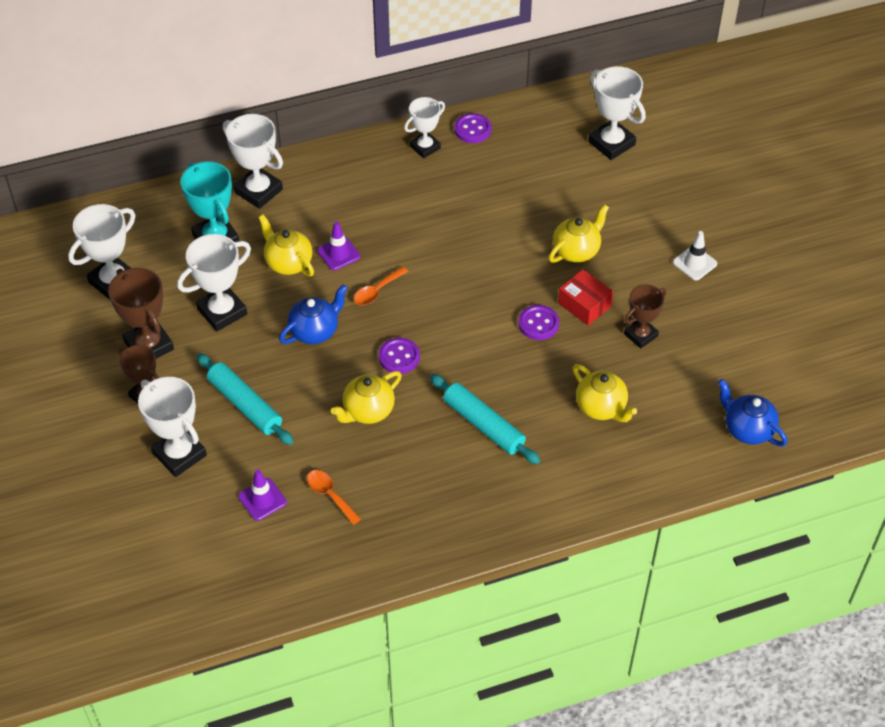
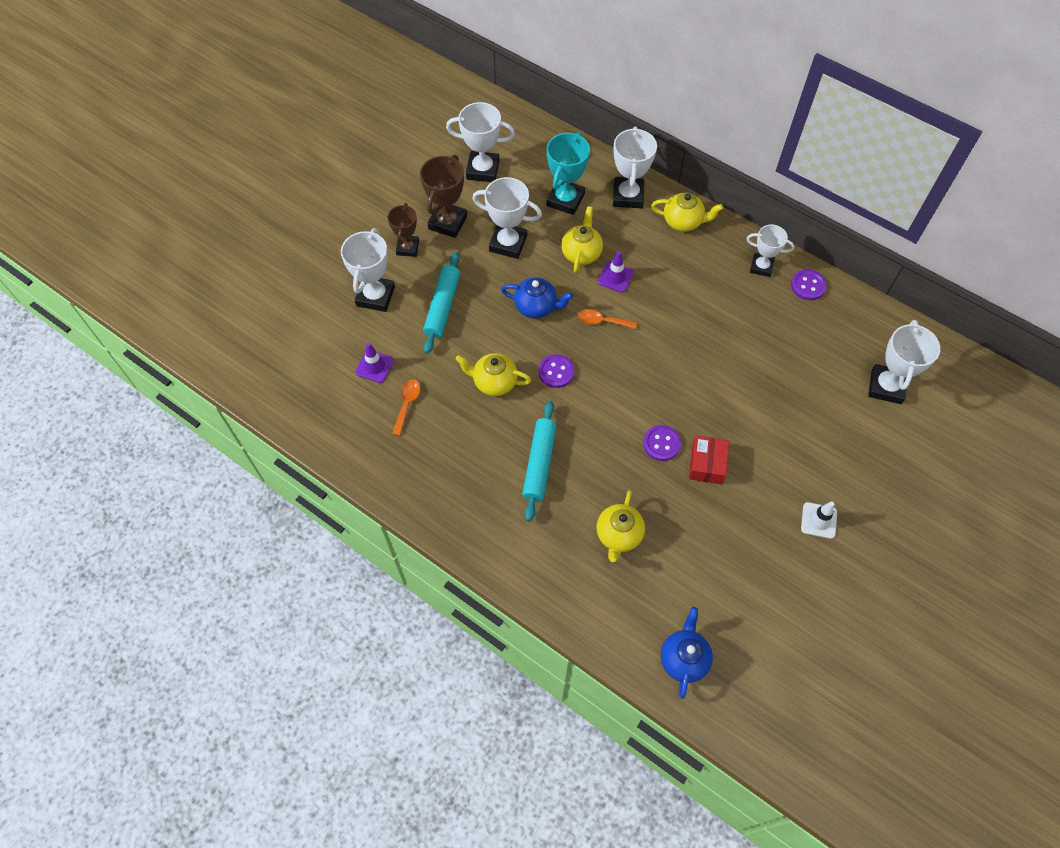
camera: 55 degrees right, 10 degrees up
yellow teapot [549,204,609,263] -> yellow teapot moved to [651,193,723,232]
brown trophy [624,284,666,349] -> none

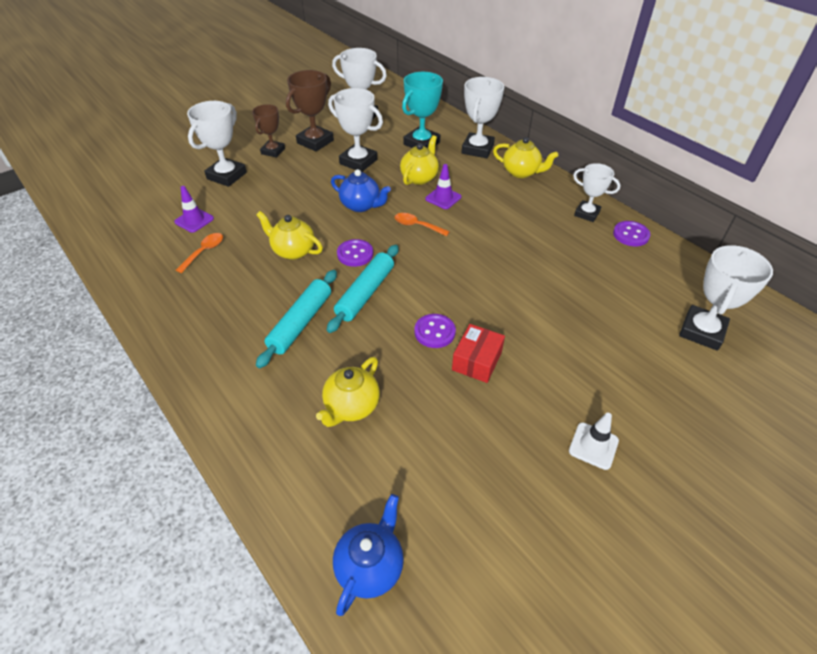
camera: 15 degrees right, 15 degrees down
turquoise rolling pin [423,252,460,354] -> turquoise rolling pin moved to [327,245,399,333]

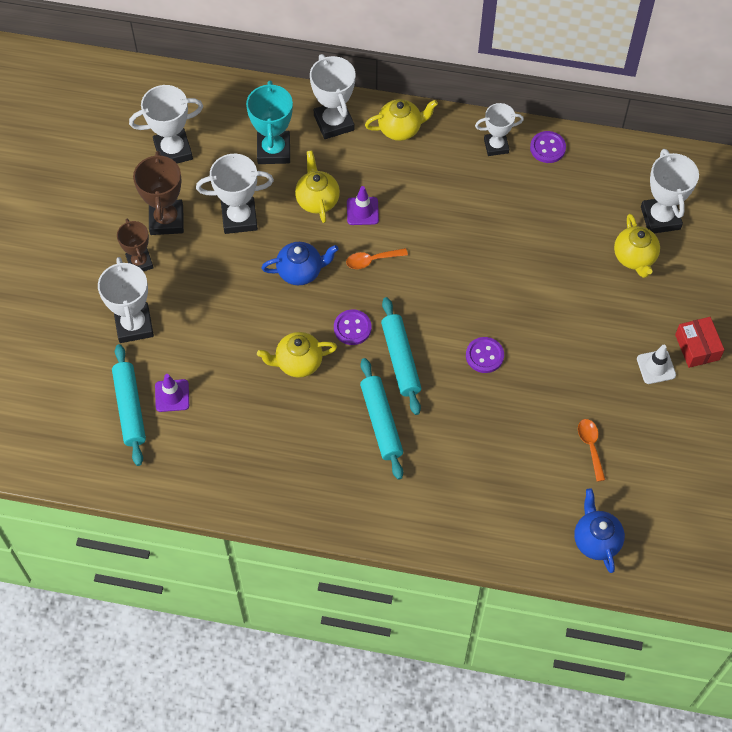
camera: 40 degrees left, 15 degrees up
orange spoon [176,233,223,273] -> orange spoon moved to [578,419,605,482]
yellow teapot [316,357,380,427] -> yellow teapot moved to [614,214,660,278]
red box [452,324,505,383] -> red box moved to [675,317,724,368]
none -> turquoise rolling pin [112,344,146,466]

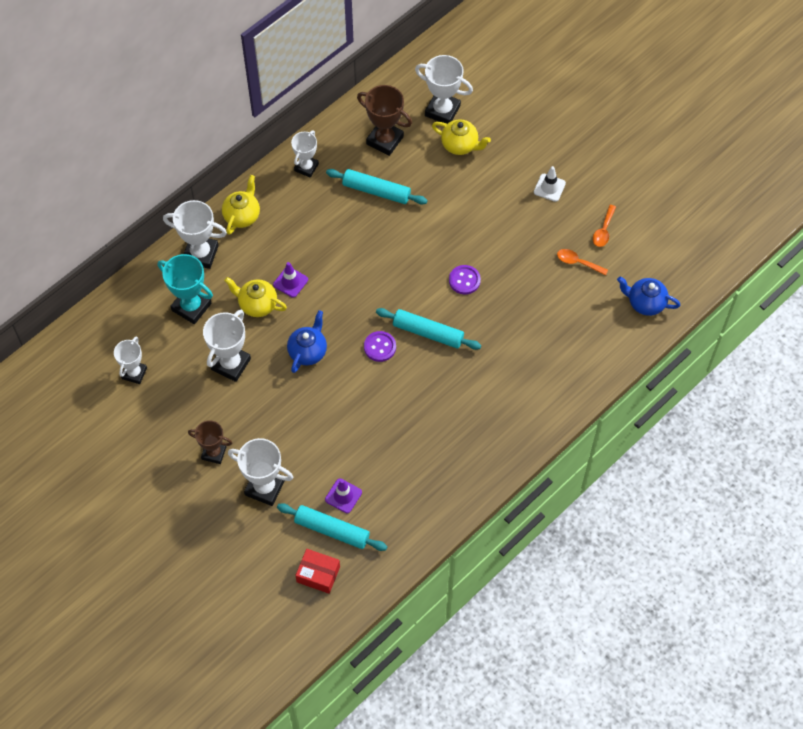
camera: 55 degrees left, 0 degrees up
white trophy [129,85,203,164] -> white trophy [114,336,147,384], size x0.66
brown trophy [133,151,184,235] -> brown trophy moved to [357,85,412,156]
yellow teapot [257,332,337,378] -> none
orange spoon [346,248,408,269] -> orange spoon moved to [593,205,616,247]
turquoise rolling pin [360,358,403,480] -> turquoise rolling pin moved to [326,169,428,205]
purple button [530,131,566,163] -> none
red box [675,317,724,368] -> red box moved to [295,549,340,594]

